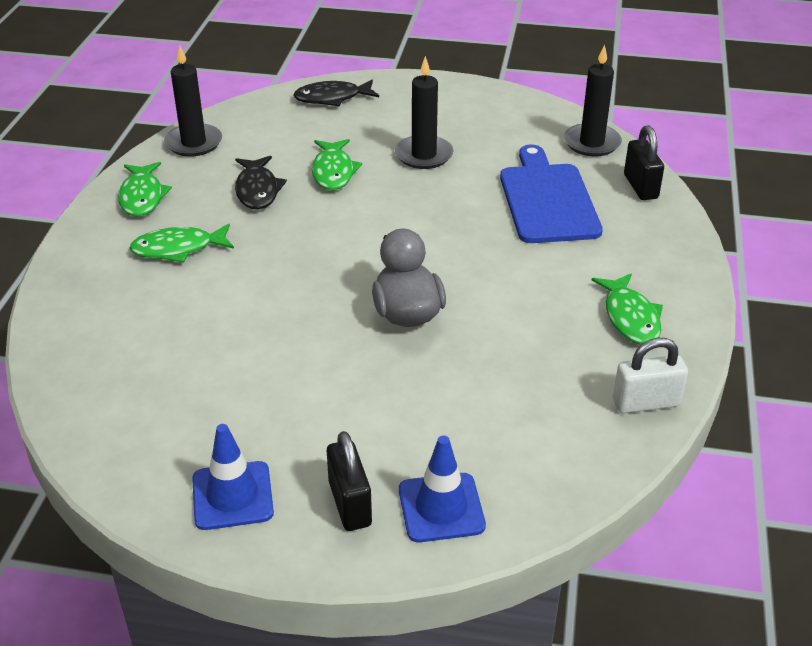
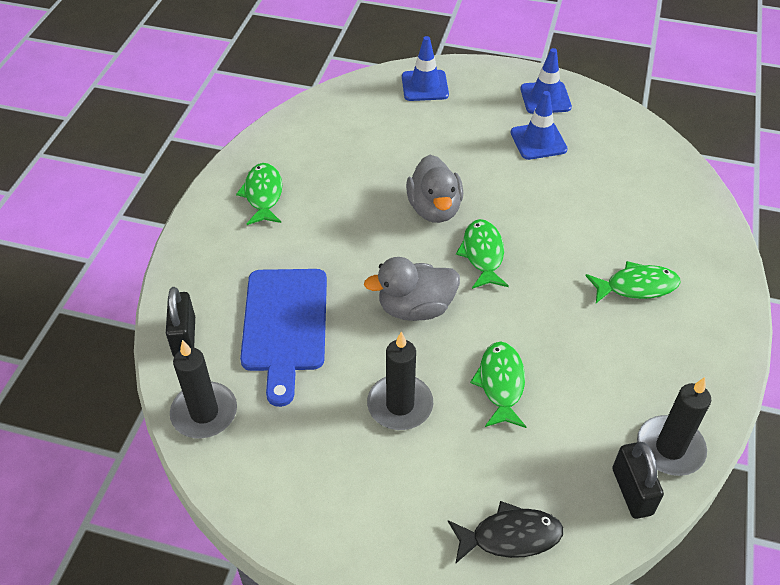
camera: 175 degrees left, 10 degrees up
green fish [118,162,172,217] -> green fish moved to [456,219,509,289]
black fish [235,156,287,210] -> none
black padlock [327,431,372,531] -> black padlock moved to [613,442,664,519]
white padlock [613,338,688,413] -> none
none -> grey duck [364,257,460,321]
none -> blue traffic cone [511,91,568,160]

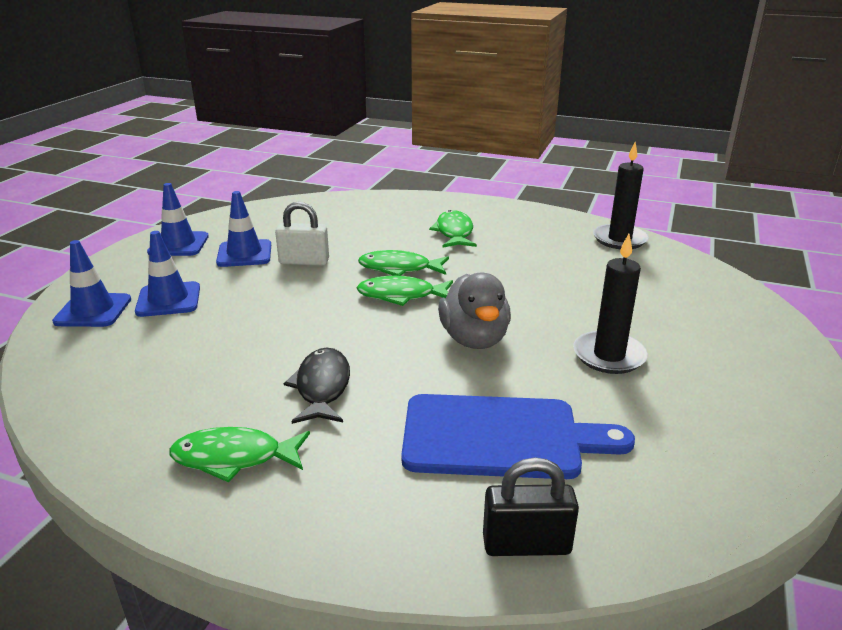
camera: 85 degrees left, 20 degrees down
black candle [170,340,237,438] -> none
grey duck [406,155,463,223] -> none
black fish [448,501,563,564] -> black fish moved to [284,348,350,424]
green fish [470,342,526,428] -> green fish moved to [358,250,449,276]
black padlock [613,442,664,519] -> none
none -> blue traffic cone [135,231,200,317]
none -> white padlock [275,202,329,266]

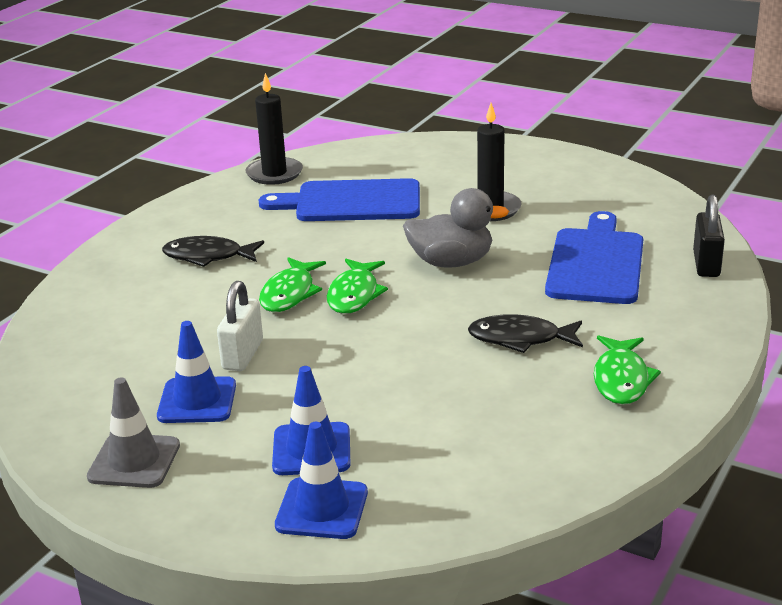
camera: 80 degrees left, 0 degrees up
blue traffic cone [147,183,209,256] -> grey traffic cone [87,377,180,488]
green fish [429,210,477,247] -> black fish [162,236,264,267]
none -> blue cutting board [259,178,420,221]

